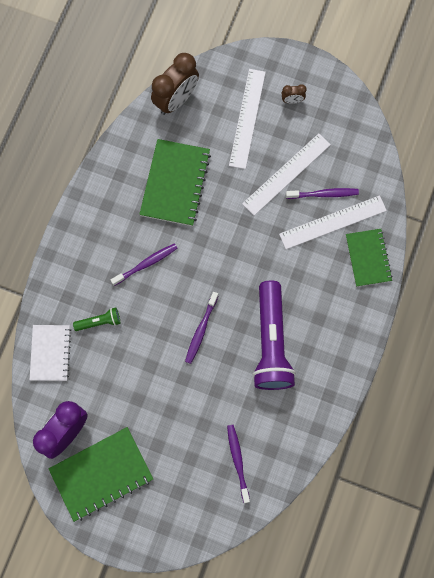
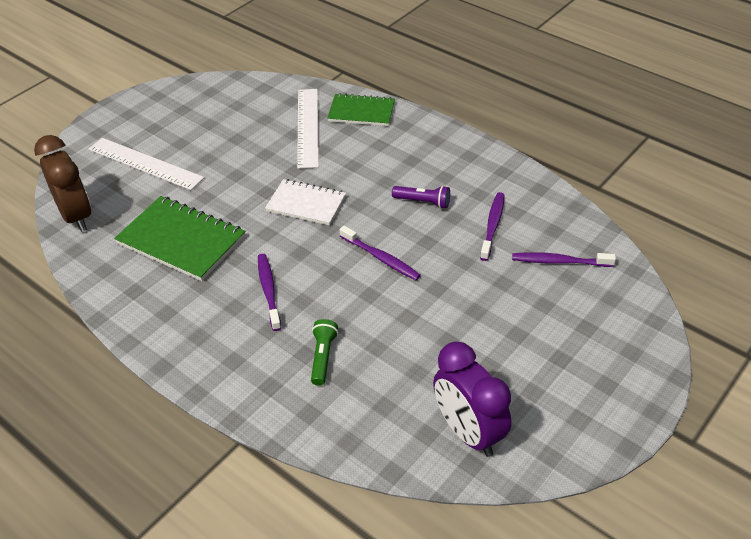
camera: 70 degrees left, 30 degrees down
white notebook [30,325,71,381] -> white notebook moved to [265,179,346,226]
green notebook [48,427,153,522] -> none
white ruler [242,133,331,216] -> none
purple flashlight [252,281,296,390] -> purple flashlight [392,186,450,209], size x0.44
brown clock [282,84,307,104] -> none
purple toothbrush [286,188,359,199] -> purple toothbrush moved to [480,192,505,261]

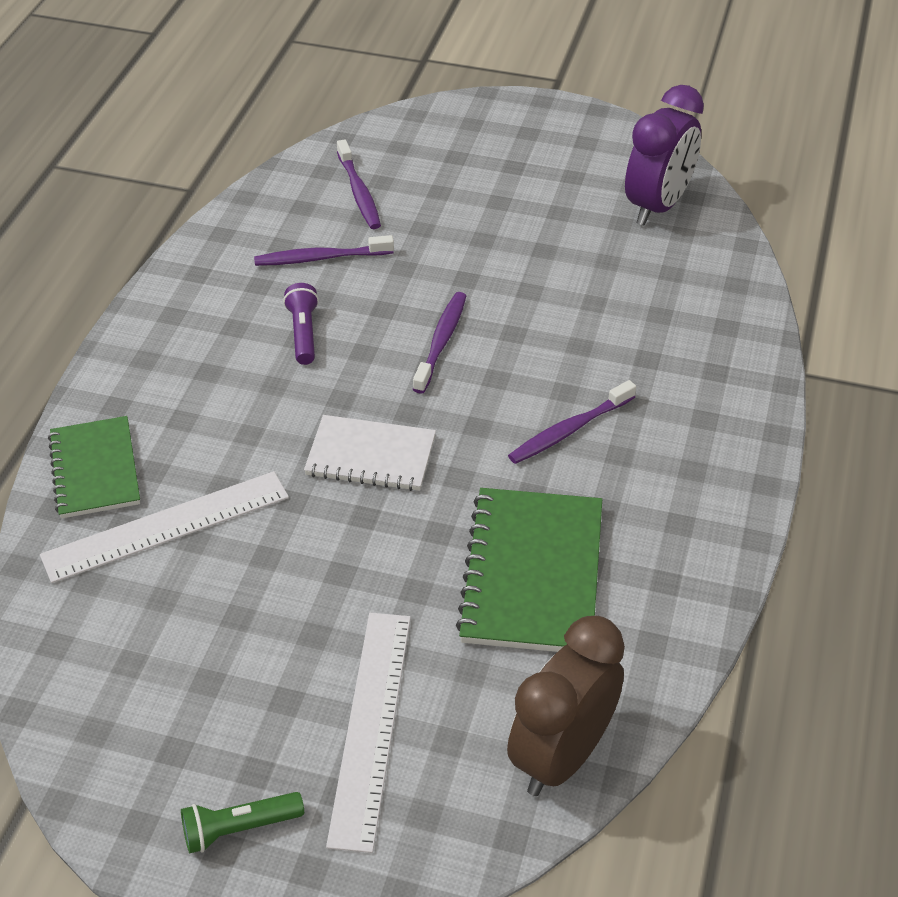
camera: 115 degrees left, 0 degrees up
white notebook [265,179,346,226] -> white notebook turned 75 degrees counterclockwise [304,415,436,491]
green flashlight [311,319,338,386] -> green flashlight moved to [181,792,304,853]

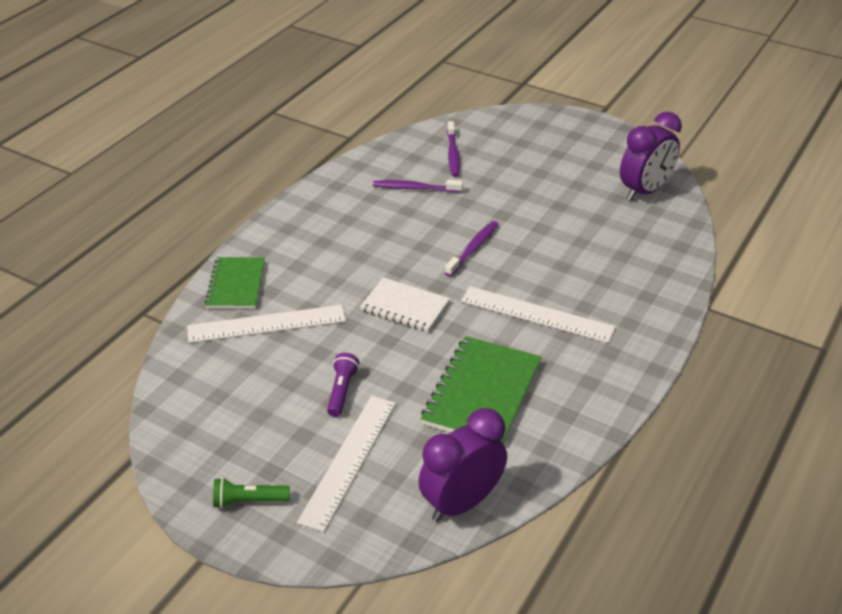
camera: 15 degrees right, 5 degrees down
purple flashlight [283,283,319,365] -> purple flashlight moved to [327,353,359,417]
brown clock [507,616,625,796] -> purple clock [418,408,507,522]
purple toothbrush [508,380,636,464] -> white ruler [461,286,616,343]

